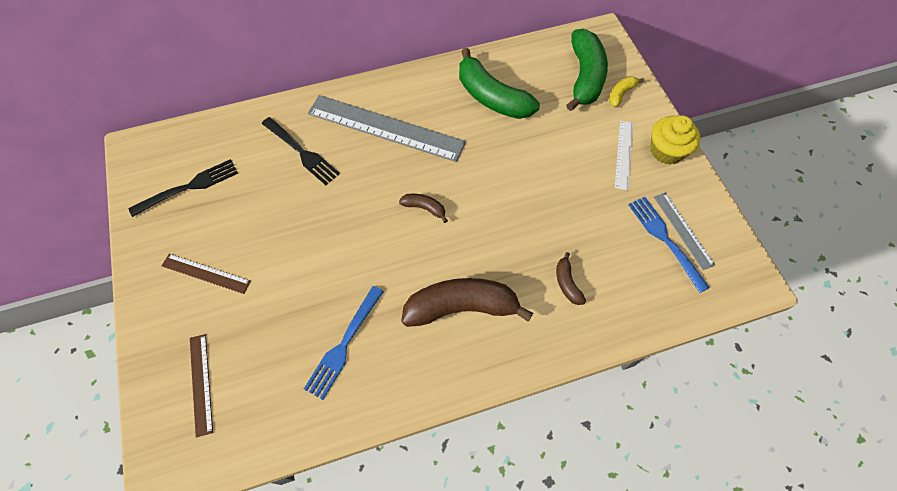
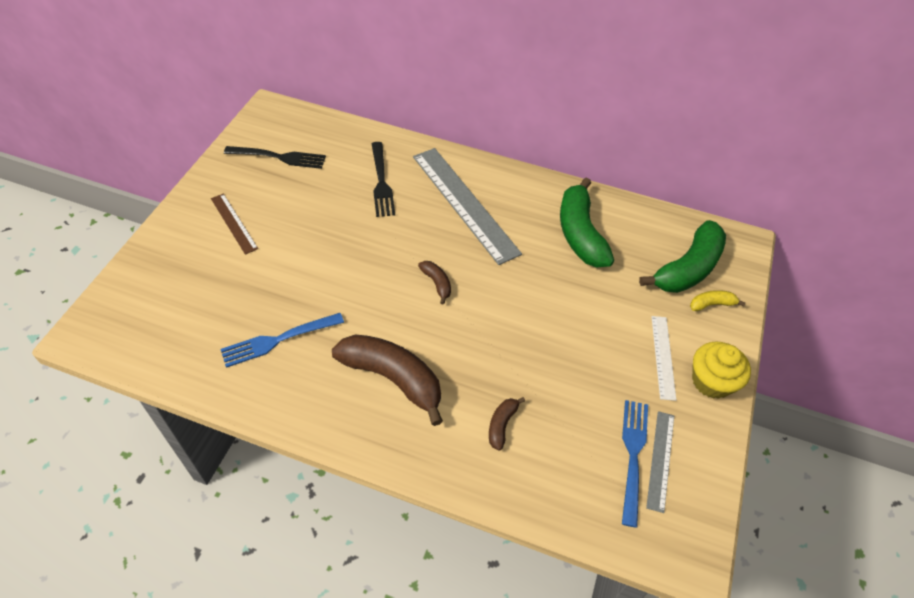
camera: 35 degrees right, 10 degrees down
brown ruler [190,334,213,437] -> none
white ruler [615,121,633,190] -> white ruler turned 45 degrees counterclockwise [651,316,676,401]

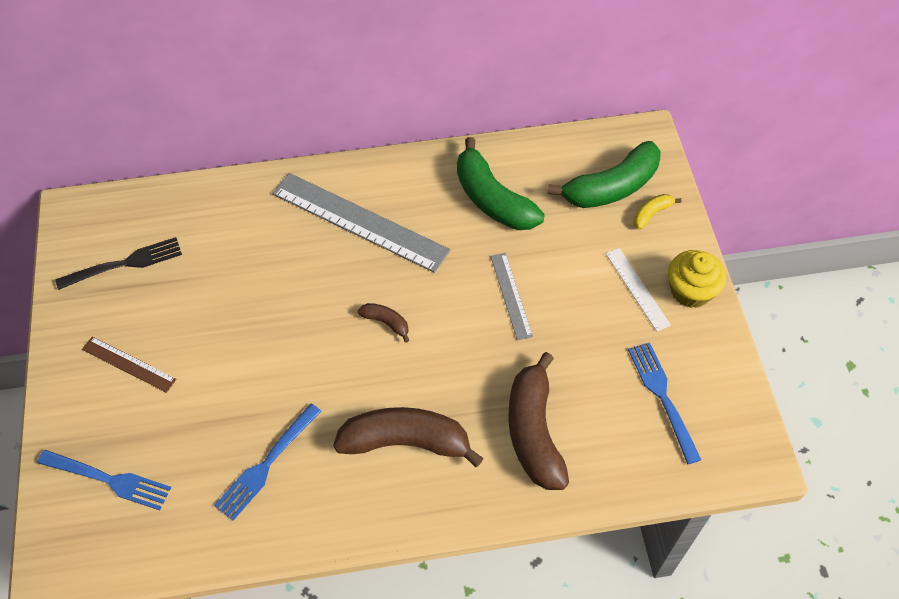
camera: 25 degrees left, 5 degrees up
black fork [372,142,395,217] -> none
brown banana [489,397,525,451] -> brown banana [508,352,569,490], size x2.19
green banana [639,220,726,293] -> green banana turned 45 degrees clockwise [548,141,661,208]
grey ruler [646,411,674,513] -> grey ruler moved to [491,253,533,340]
none -> blue fork [37,450,171,510]

